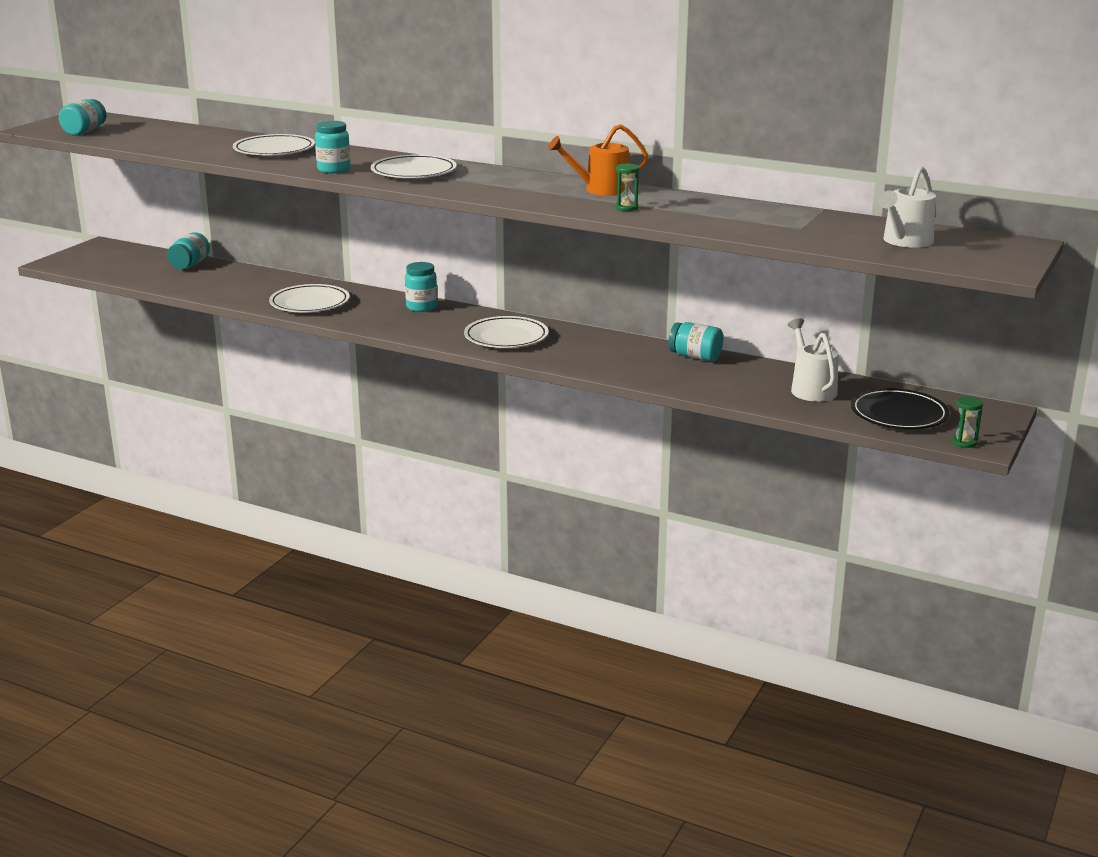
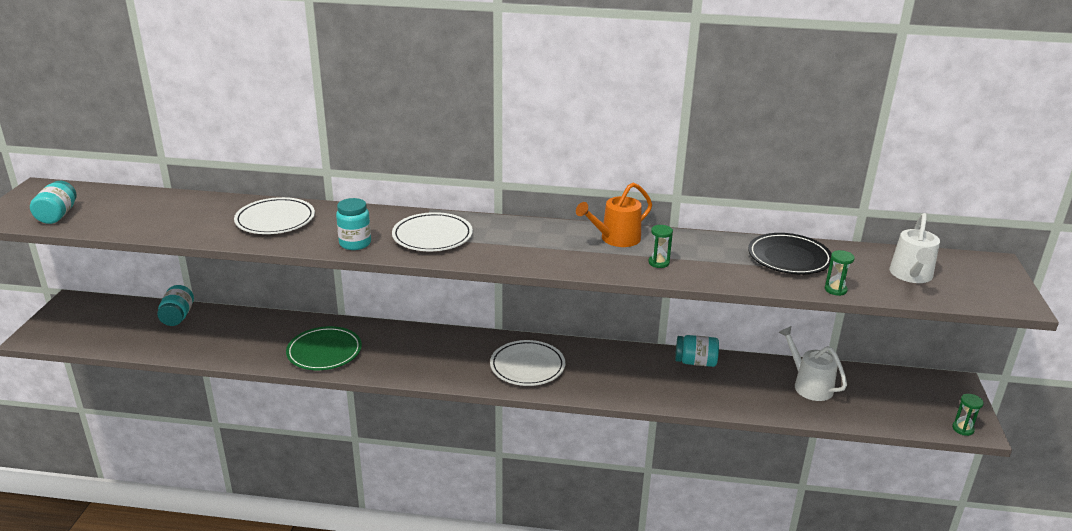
camera: 20 degrees left, 5 degrees up
white plate [269,284,350,312] -> green plate [286,326,362,370]
turquoise jar [405,262,437,312] -> none
black plate [851,388,949,429] -> black plate moved to [748,233,832,275]
none -> green hourglass [825,250,855,296]

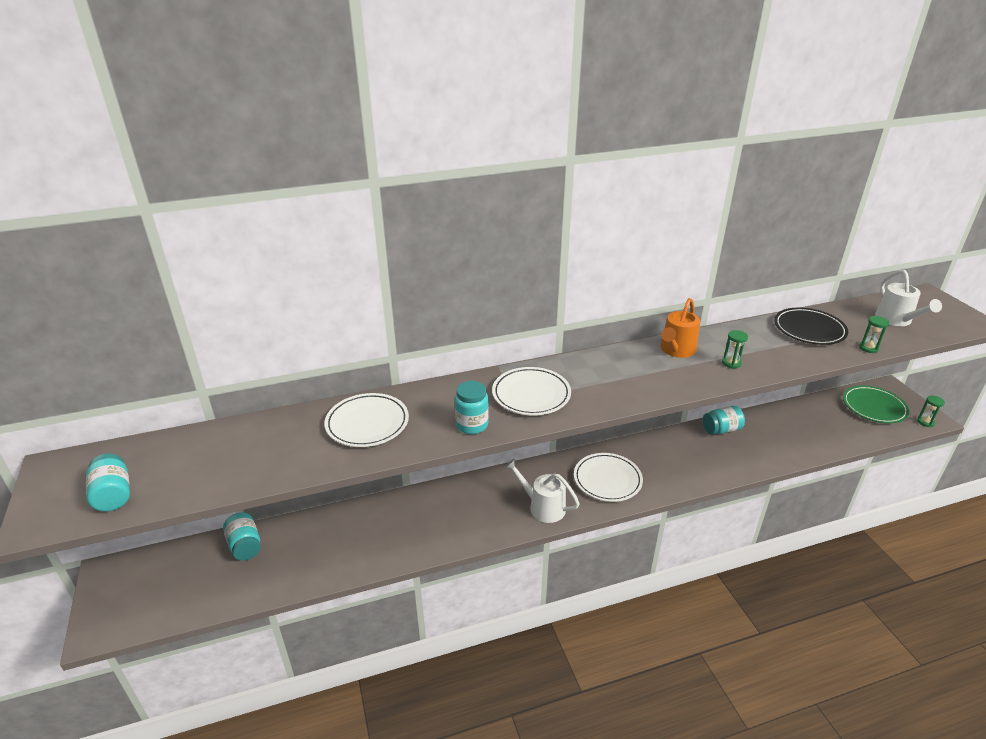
camera: 25 degrees left, 5 degrees up
green plate [286,326,362,370] -> green plate moved to [843,385,909,423]
white watering can [779,326,847,401] -> white watering can moved to [504,459,579,523]

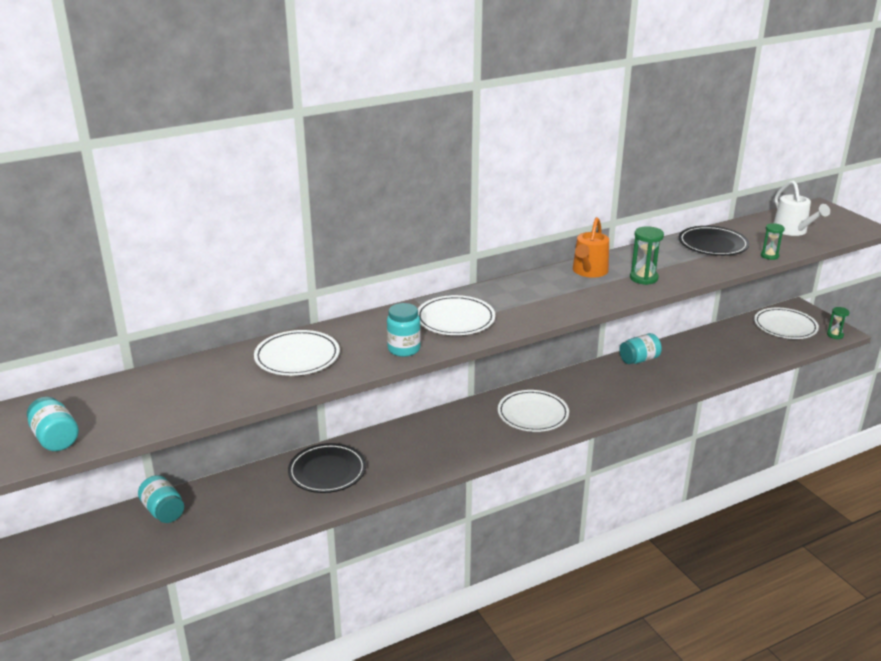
camera: 10 degrees left, 5 degrees down
white watering can [504,459,579,523] -> none
green hourglass [722,330,748,369] -> green hourglass [630,226,664,285], size x1.52
green plate [843,385,909,423] -> white plate [754,308,819,339]
none -> black plate [288,443,366,493]

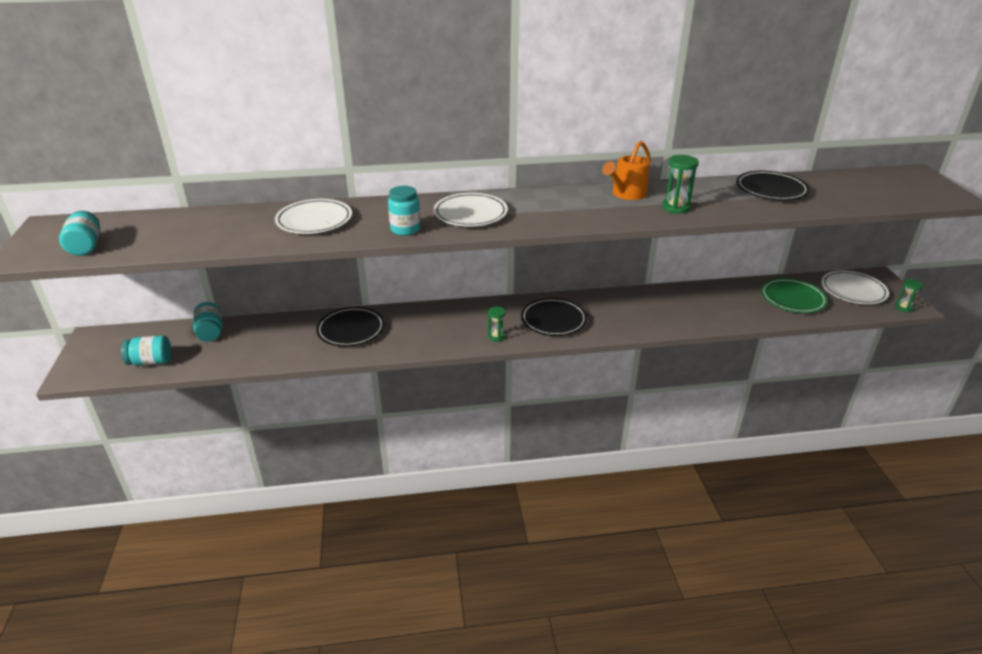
camera: 20 degrees right, 5 degrees up
white plate [498,390,569,432] -> black plate [521,298,587,336]
turquoise jar [619,333,662,364] -> turquoise jar moved to [121,335,171,366]
green hourglass [761,223,785,260] -> green hourglass moved to [488,306,506,342]
white watering can [774,180,830,236] -> none
none -> green plate [761,278,828,313]

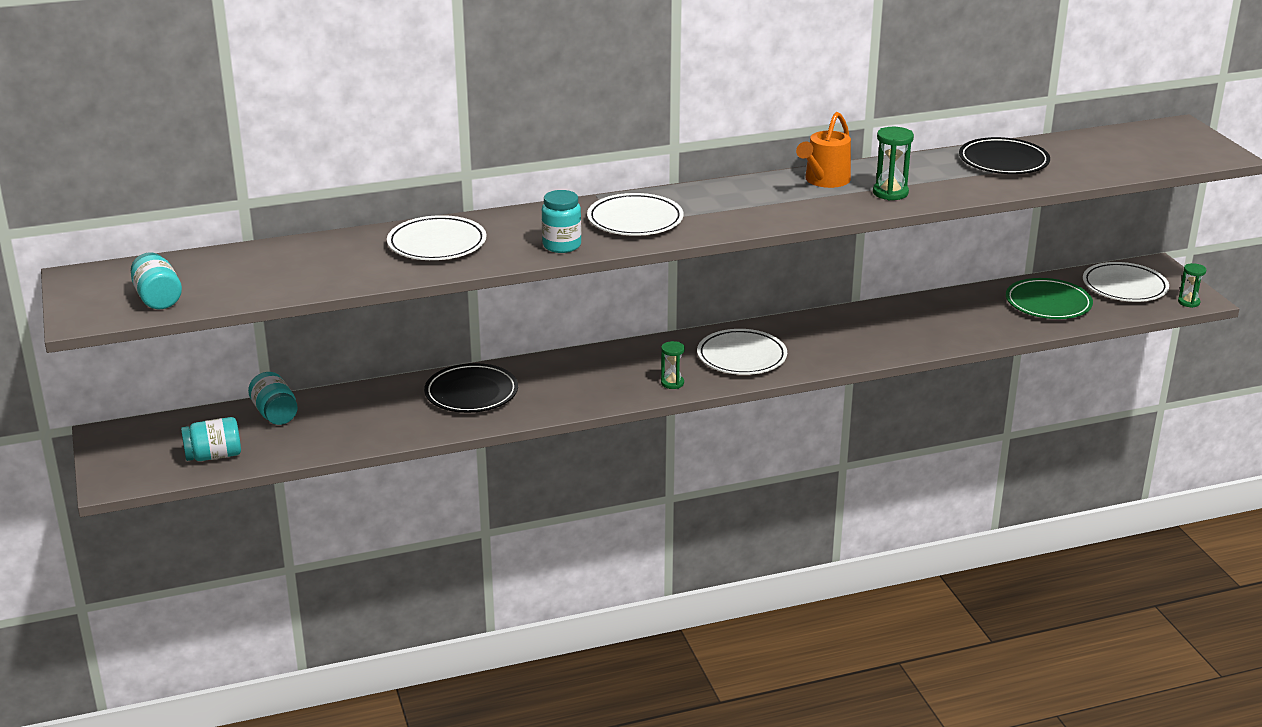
camera: 10 degrees left, 5 degrees down
black plate [521,298,587,336] -> white plate [697,329,787,375]

